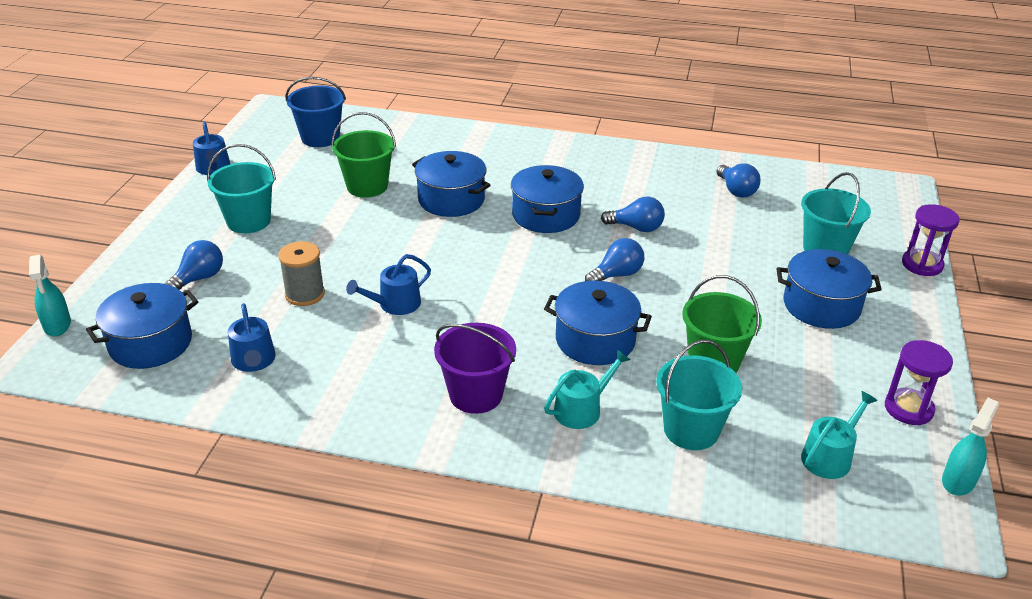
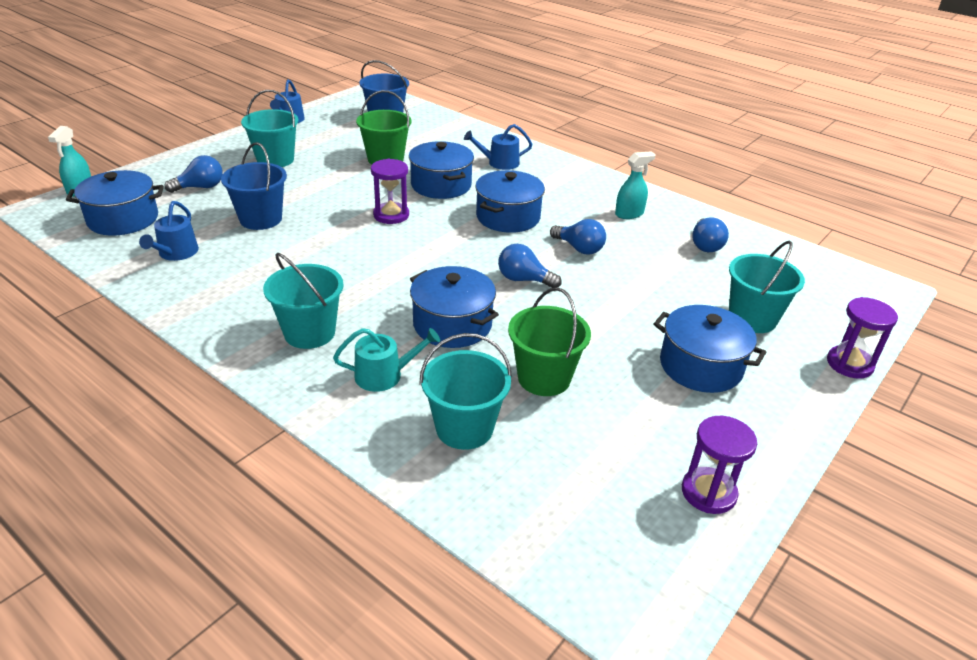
camera: 25 degrees right, 0 degrees up
grey spool [278,241,325,306] -> blue bucket [221,142,287,230]
blue watering can [346,254,431,315] -> blue watering can moved to [464,124,532,170]
purple bucket [434,323,516,414] -> turquoise bucket [263,253,344,349]
blue light bulb [585,238,644,281] -> blue light bulb turned 150 degrees counterclockwise [498,244,562,288]
turquoise watering can [801,391,877,479] -> none
turquoise spray bottle [942,397,999,496] -> turquoise spray bottle moved to [615,151,656,219]
none -> purple hourglass [371,159,409,224]

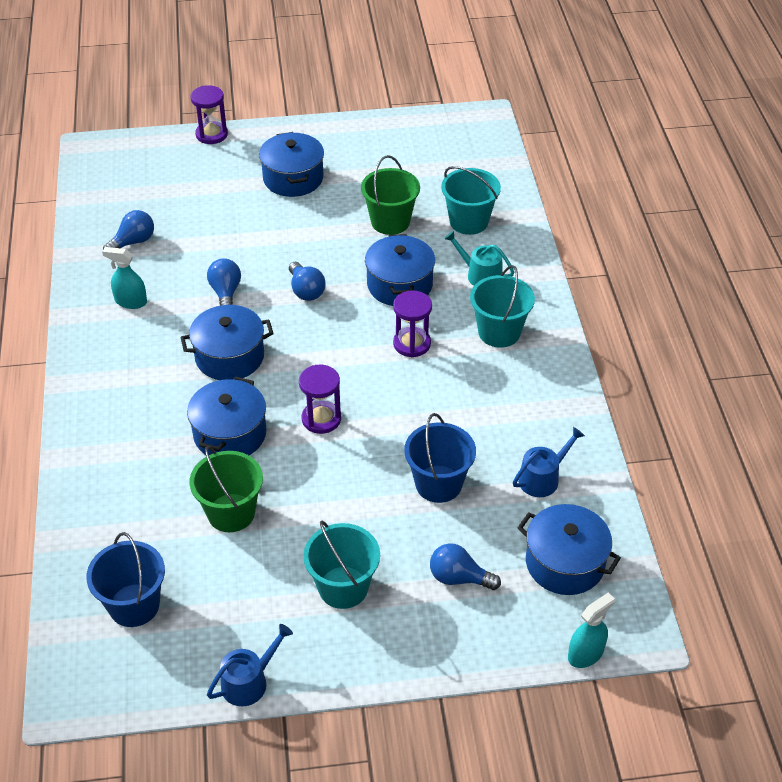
camera: 135 degrees left, 10 degrees up
blue watering can [464,124,532,170] -> none
purple hourglass [682,416,757,514] -> purple hourglass moved to [393,290,432,357]
turquoise bucket [729,241,805,333] -> none

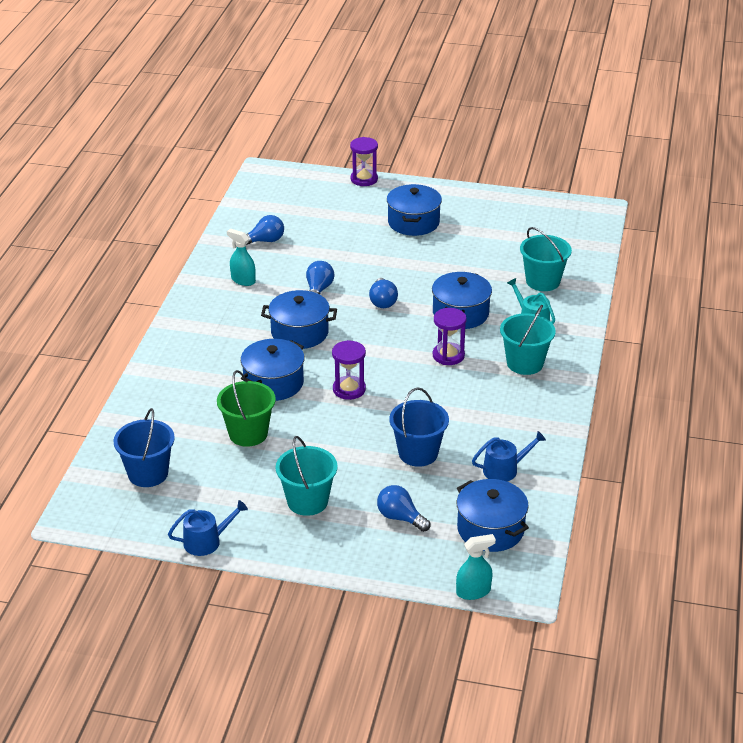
camera: 20 degrees right, 10 degrees down
green bucket [361,155,420,235] -> none

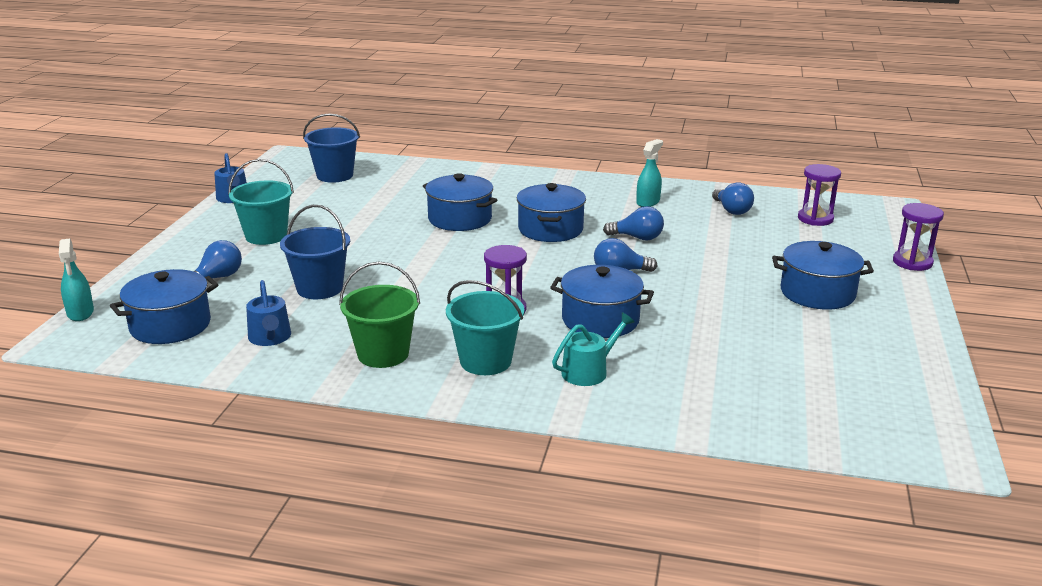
camera: 90 degrees right, 10 degrees down
green bucket [217,370,276,447] -> green bucket moved to [339,262,420,368]
purple hourglass [332,340,366,400] -> purple hourglass moved to [798,164,841,226]
turquoise bucket [520,227,572,291] -> none

